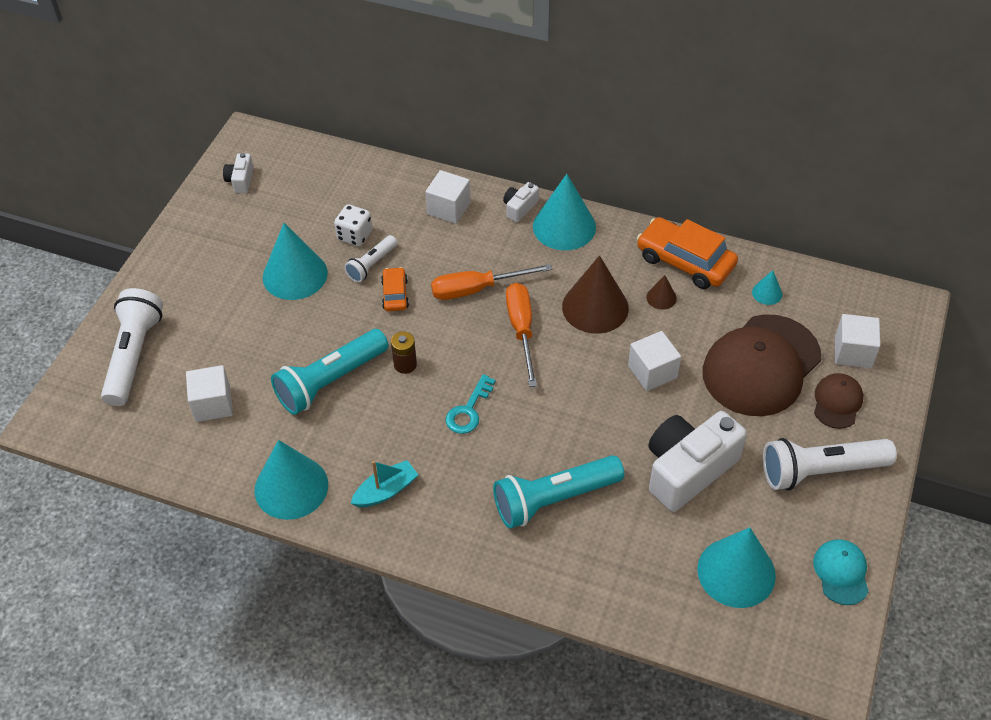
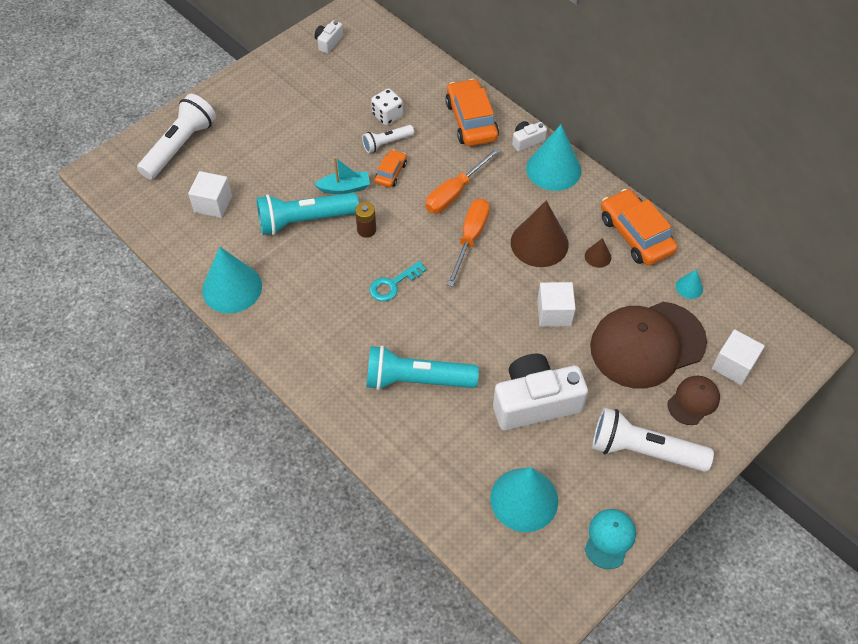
camera: 25 degrees right, 5 degrees up
turquoise cone [263,223,328,300] -> none
turquoise boat [351,460,418,507] -> turquoise boat moved to [314,157,370,194]
white cube [425,170,471,224] -> orange car [445,79,499,146]
orange screwdriver [431,264,552,300] -> orange screwdriver turned 60 degrees counterclockwise [425,147,500,213]

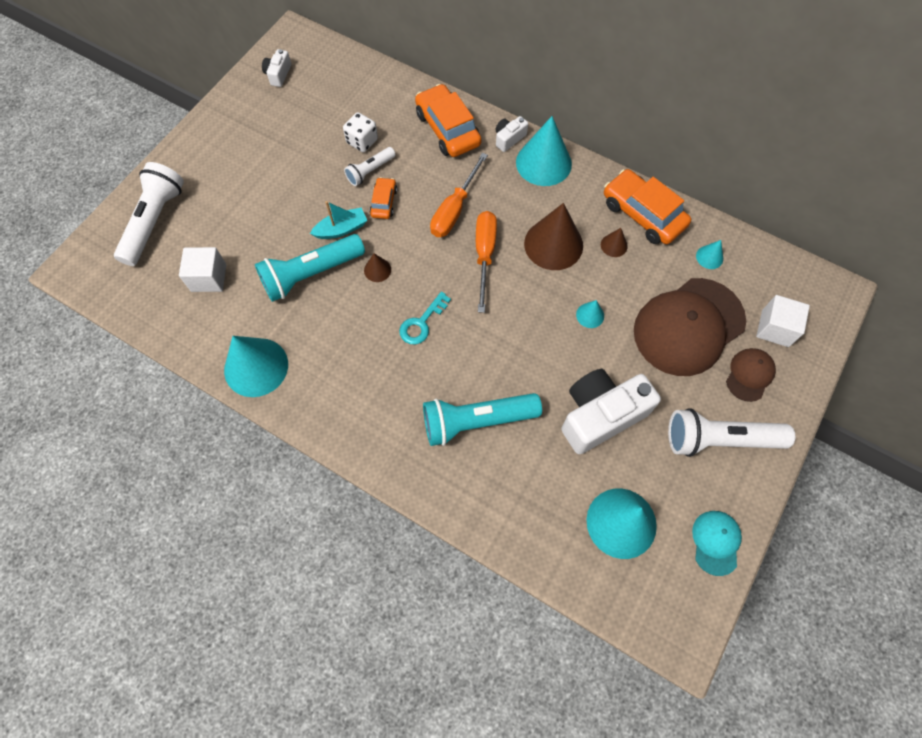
camera: 15 degrees left, 10 degrees up
brown battery [355,202,376,238] -> brown cone [364,253,391,282]
white cube [537,282,576,327] -> turquoise cone [576,300,604,328]

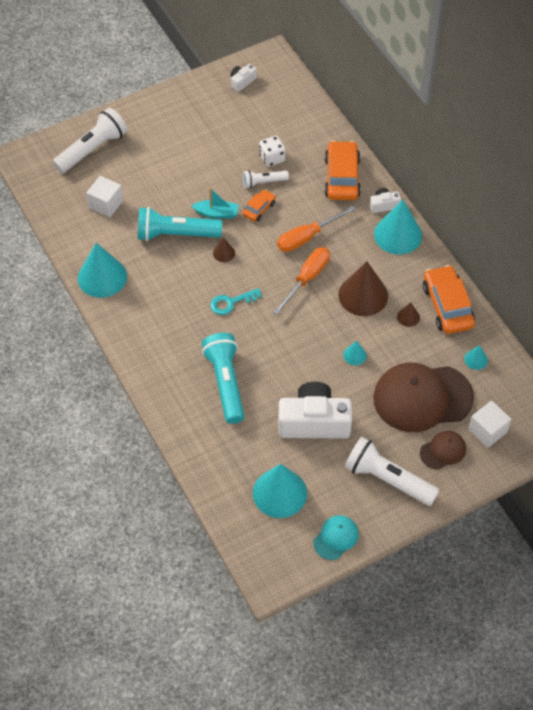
camera: 30 degrees right, 10 degrees down
turquoise flashlight [423,393,542,446] -> turquoise flashlight turned 60 degrees clockwise [202,333,244,424]

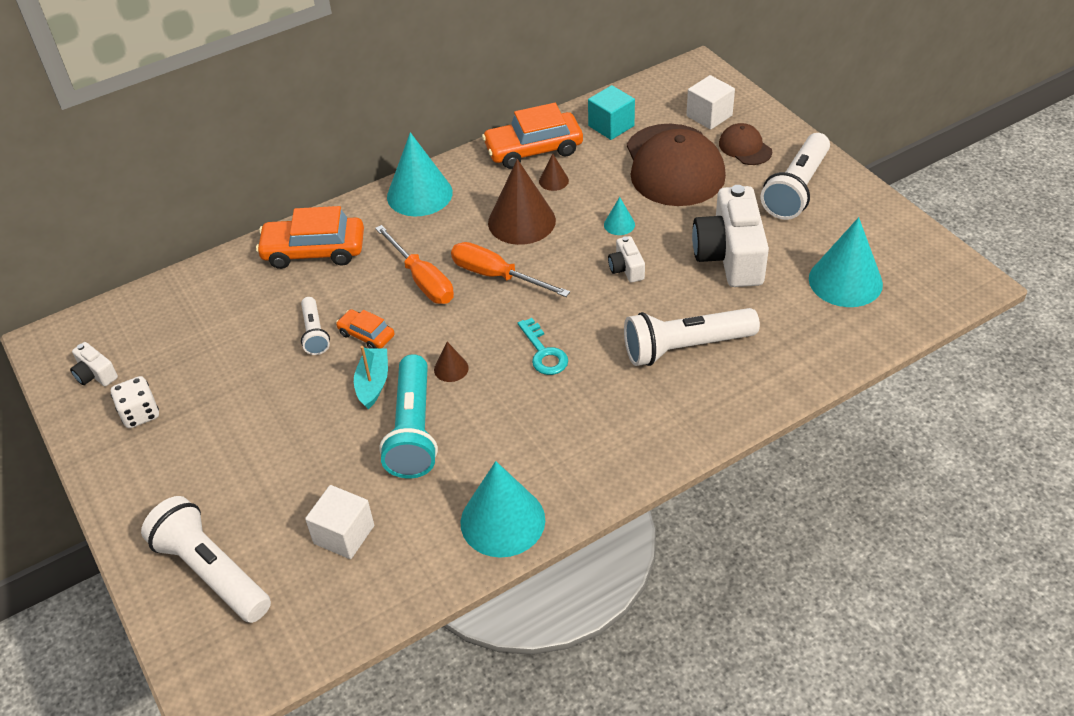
camera: 90 degrees left, 10 degrees down
turquoise flashlight [202,333,244,424] -> white flashlight [624,308,760,366]
white dice [259,136,285,167] -> white dice moved to [111,376,159,428]
turquoise cap [313,515,358,560] -> none
white camera [370,188,401,213] -> white camera moved to [608,236,645,283]
turquoise cone [464,345,488,370] -> turquoise cube [588,85,635,140]

